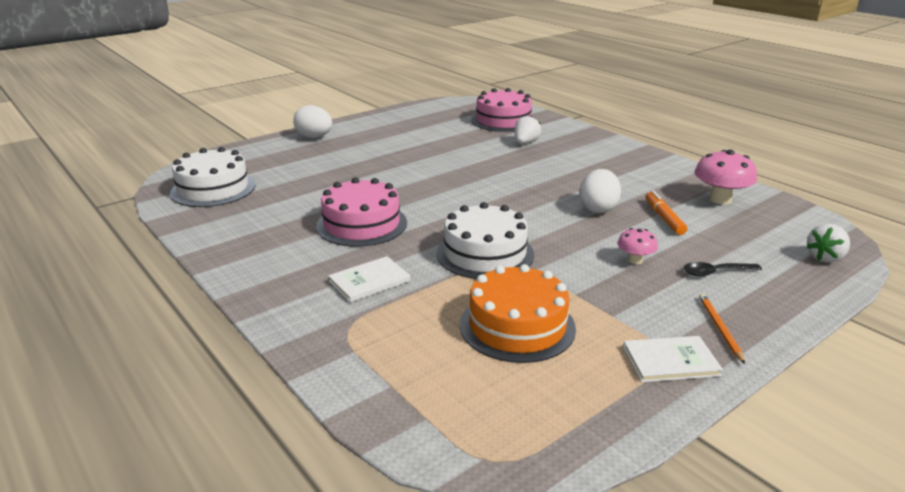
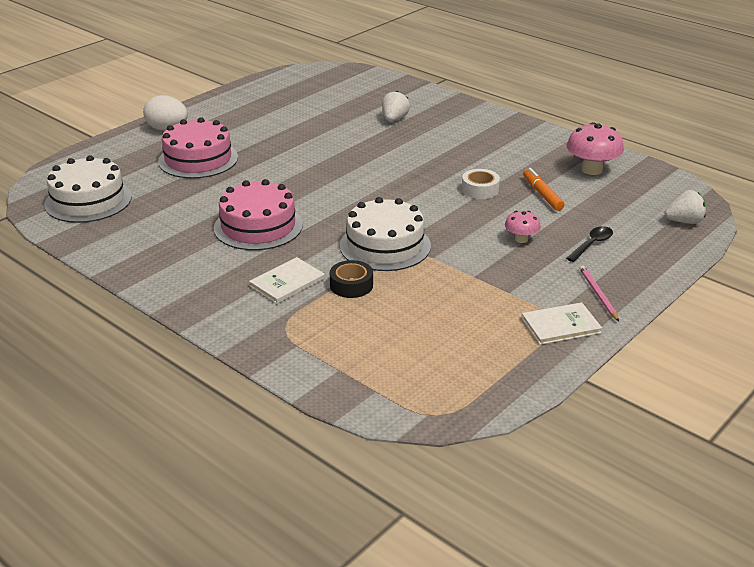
camera: 10 degrees left, 5 degrees up
orange cake [460,264,576,363] -> none
pink cake [471,88,535,132] -> pink cake moved to [158,117,238,178]
white egg [579,169,621,213] -> white tape [462,169,500,199]
black spoon [683,262,762,276] -> black spoon turned 150 degrees clockwise [566,226,613,262]
orange pencil [699,294,745,364] -> pink pencil [579,266,619,321]
white strawberry [806,224,850,263] -> white strawberry turned 135 degrees counterclockwise [664,190,706,224]
none -> black tape [330,260,373,298]

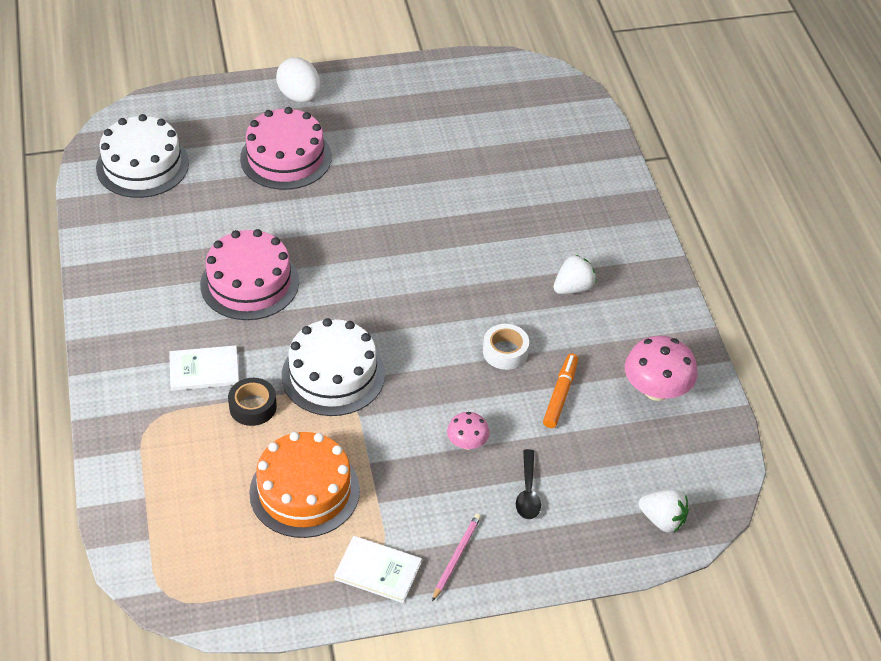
camera: 35 degrees right, 15 degrees up
white strawberry [382,91,410,122] -> white strawberry moved to [553,255,596,294]
black spoon [566,226,613,262] -> black spoon turned 105 degrees clockwise [516,449,541,519]
none -> orange cake [249,432,360,538]

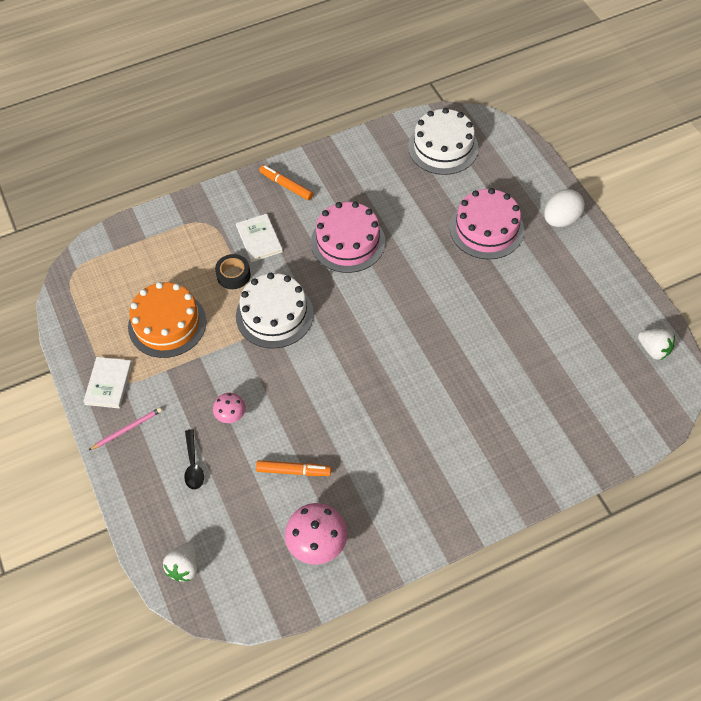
camera: 80 degrees right, 10 degrees up
pink pencil [432,514,481,601] -> pink pencil turned 45 degrees counterclockwise [89,407,162,450]
white tape [483,324,529,370] -> none
black spoon [516,449,541,519] -> black spoon turned 90 degrees counterclockwise [184,429,204,490]
white strawberry [553,255,596,294] -> white strawberry moved to [638,329,675,360]
none -> orange marker [259,165,313,200]

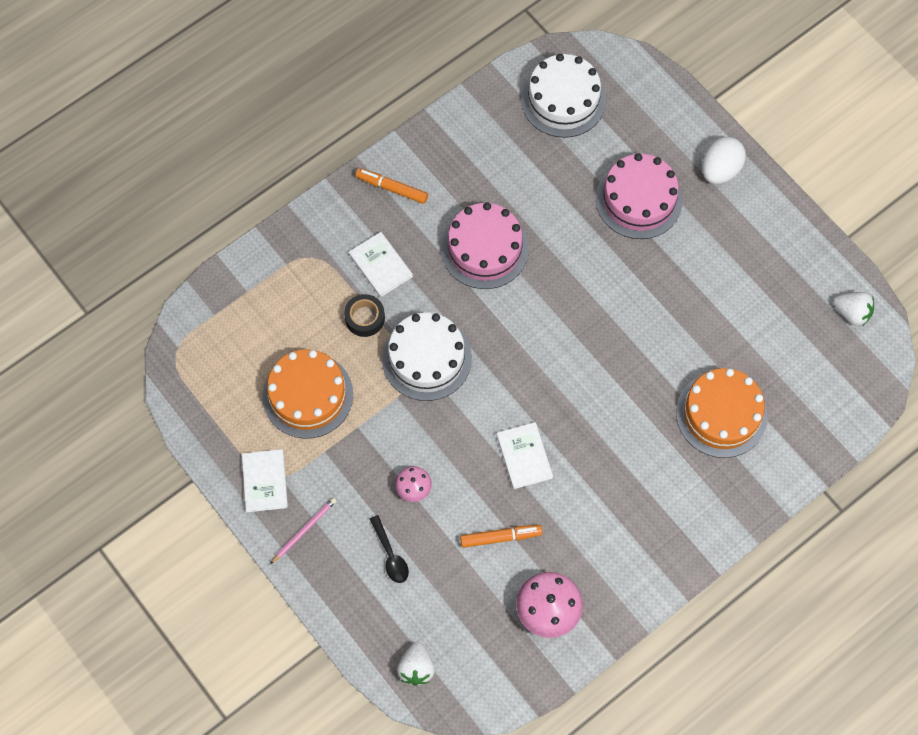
camera: 15 degrees left, 10 degrees up
none -> white book [496,422,553,489]
none -> orange cake [676,368,768,458]

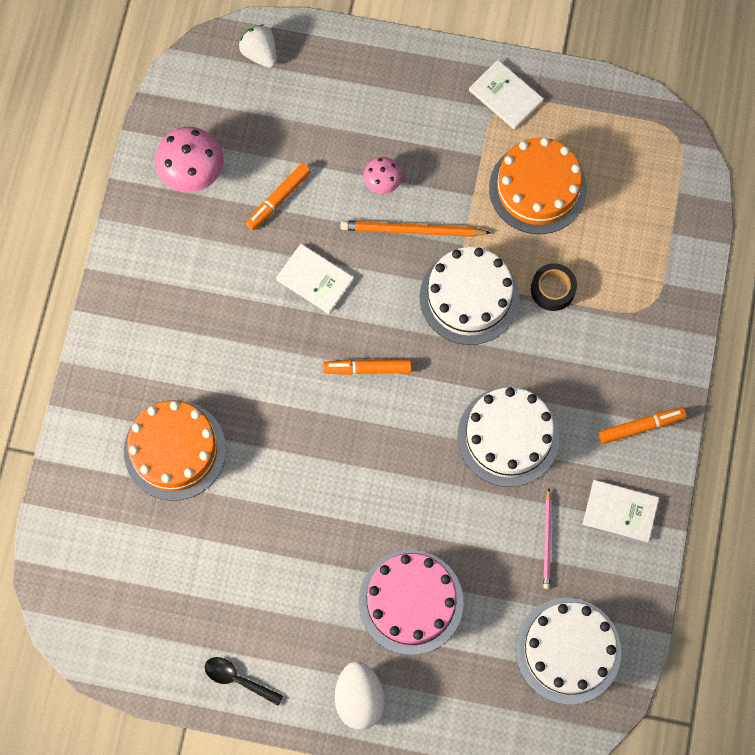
camera: 140 degrees right, 5 degrees up
pink pencil [270,498,336,564] -> pink pencil moved to [543,489,552,589]
white book [349,232,413,297] -> white book moved to [583,480,659,542]
black spoon [370,515,409,583] -> black spoon moved to [205,657,283,706]
pink cake [441,202,529,289] -> white cake [457,387,559,487]
white strawberry [833,292,874,326] -> none
none -> orange marker [323,359,411,375]
none -> orange pencil [341,221,491,237]

